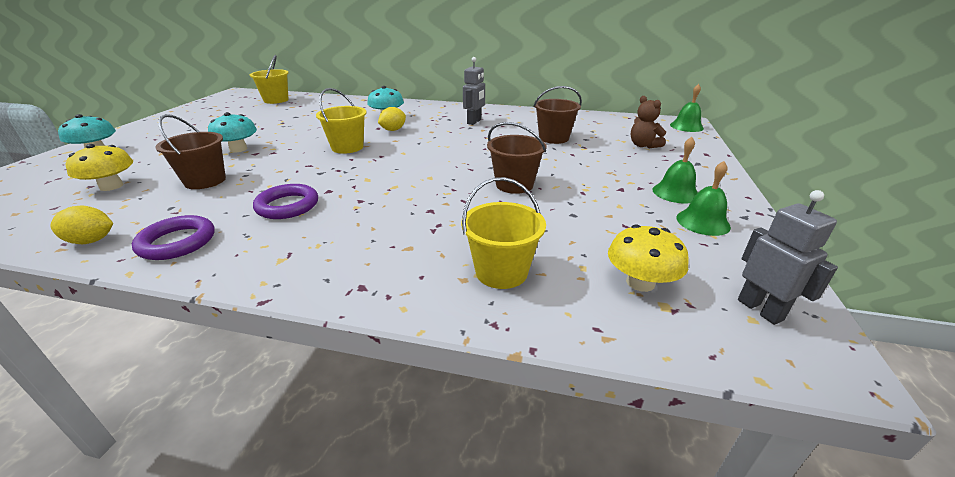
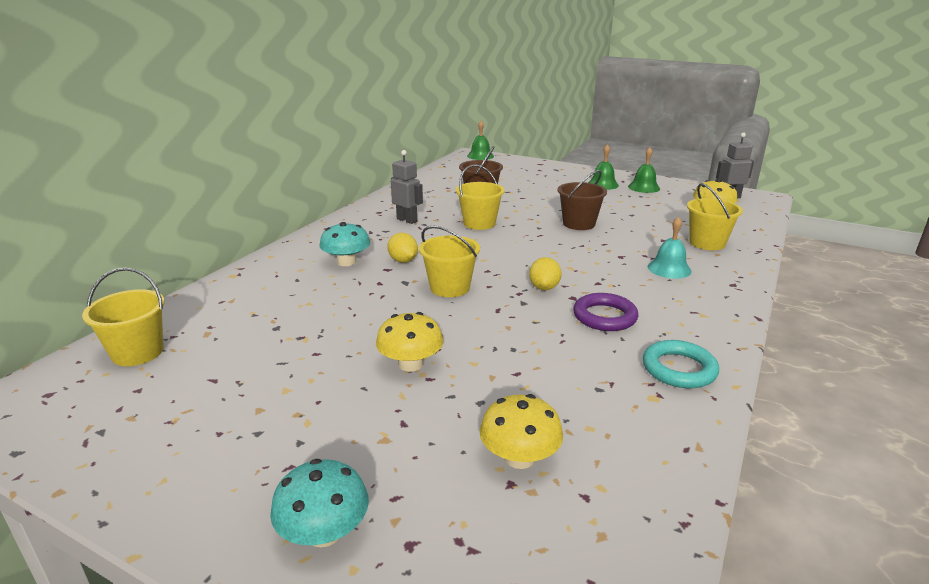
camera: 75 degrees left, 5 degrees down
yellow lemon [50,206,113,244] -> yellow lemon moved to [529,257,562,290]
purple ring [132,215,215,260] -> turquoise ring [643,340,719,388]
brown bucket [155,114,226,189] -> none
turquoise mushroom [208,112,257,153] -> yellow mushroom [376,312,443,372]
brown teddy bear [631,96,666,148] -> none
none -> yellow bucket [456,164,505,230]
none -> turquoise bell [648,217,691,279]

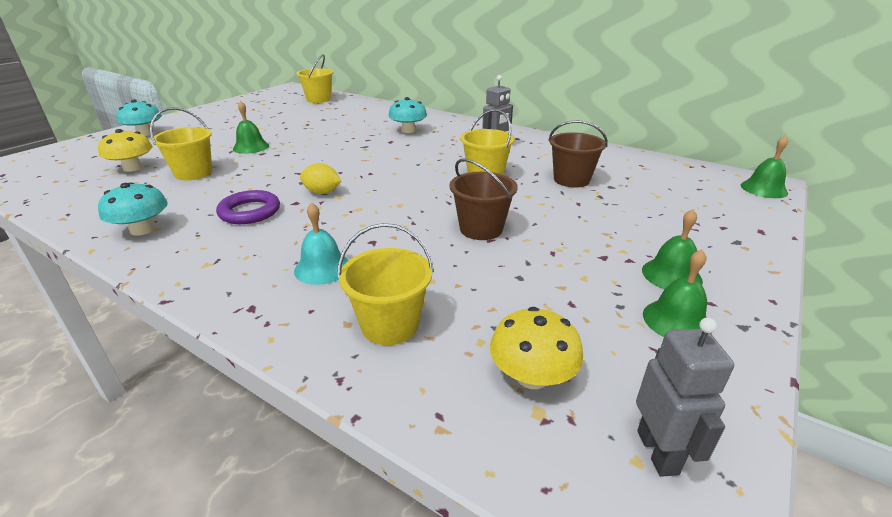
camera: 95 degrees right, 5 degrees up
yellow mushroom [376,312,443,372] -> green bell [233,101,269,154]
yellow lemon [387,233,418,263] -> none
yellow bucket [419,226,480,297] -> yellow bucket moved to [150,107,212,180]
turquoise ring [643,340,719,388] -> turquoise mushroom [98,182,168,236]

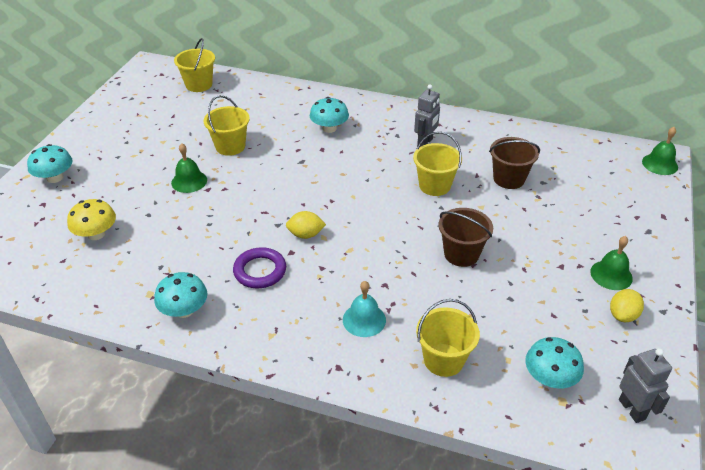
camera: 15 degrees left, 10 degrees up
yellow bucket [150,107,212,180] -> yellow bucket moved to [204,95,250,156]
yellow mushroom [490,307,583,389] -> turquoise mushroom [525,337,584,388]
green bell [643,249,712,337] -> yellow lemon [610,289,644,322]

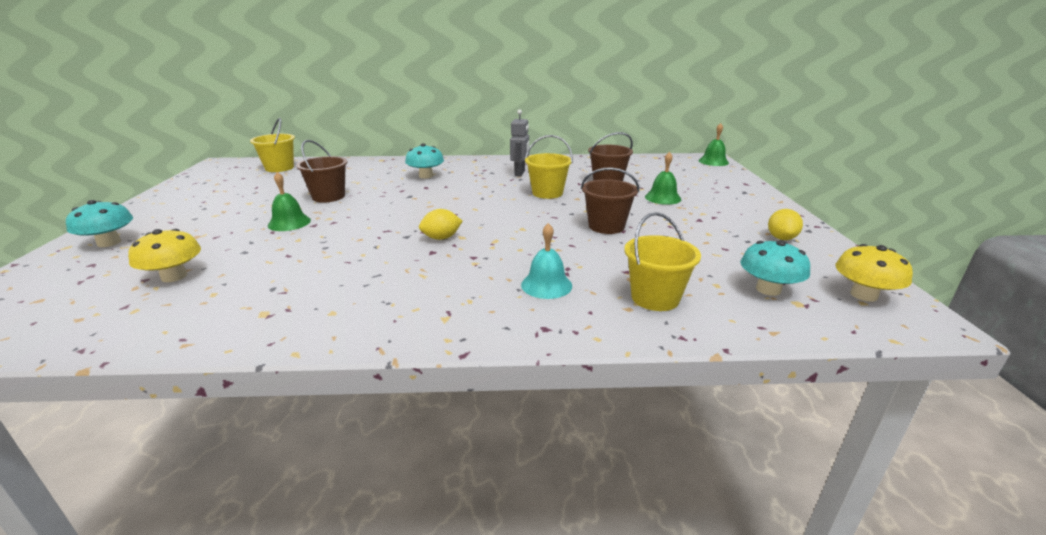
camera: 20 degrees left, 15 degrees down
turquoise mushroom [154,272,208,318] -> none
yellow bucket [204,95,250,156] -> brown bucket [296,140,347,203]
purple ring [233,247,286,288] -> none
green bell [590,236,633,290] -> green bell moved to [645,152,681,205]
grey robot [619,348,672,423] -> yellow mushroom [835,244,913,302]

